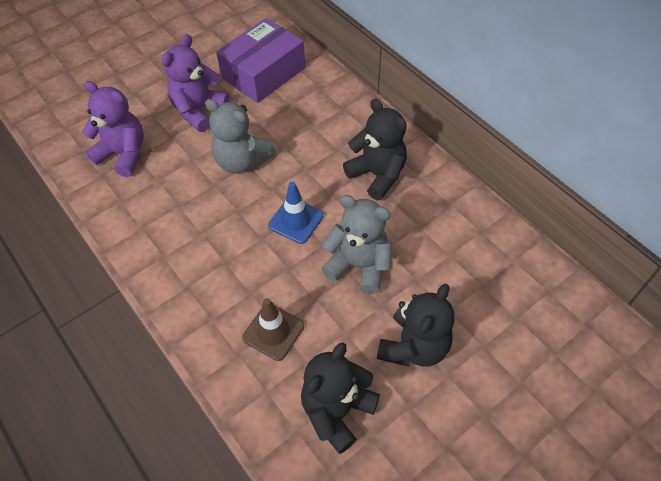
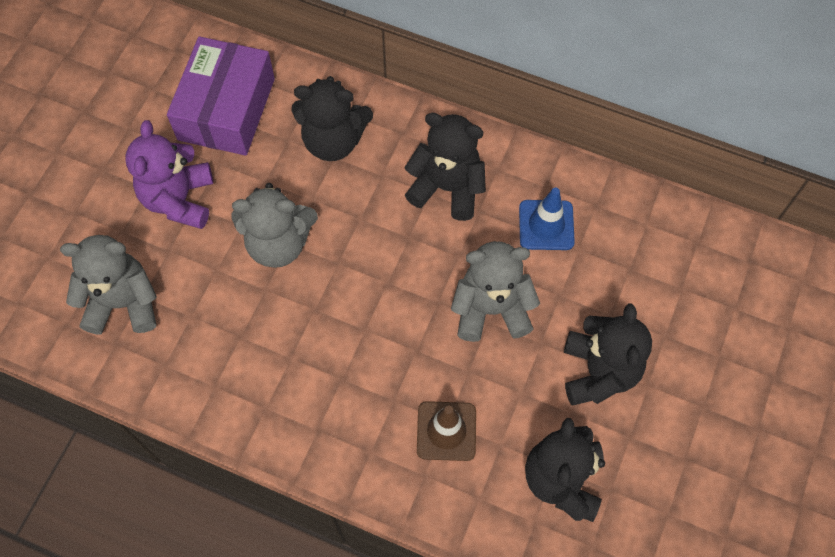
camera: 30 degrees left, 10 degrees up
purple teddy bear [82,81,144,177] -> grey teddy bear [60,235,157,335]
blue traffic cone [268,182,324,244] -> blue traffic cone moved to [519,188,575,250]
none -> black teddy bear [292,76,373,161]

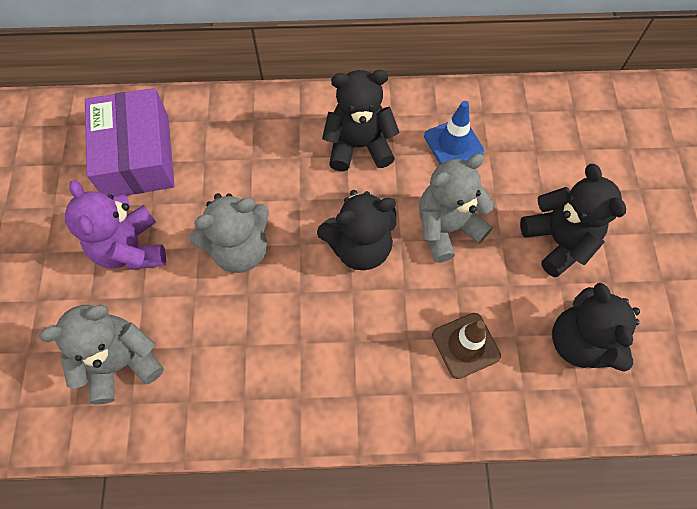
camera: 25 degrees left, 0 degrees up
black teddy bear [292,76,373,161] -> black teddy bear moved to [317,190,396,270]

